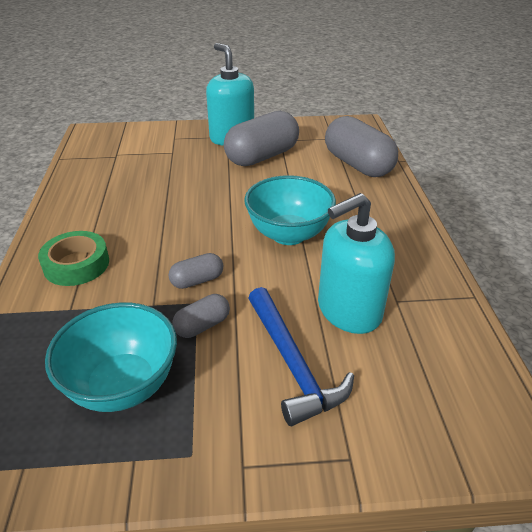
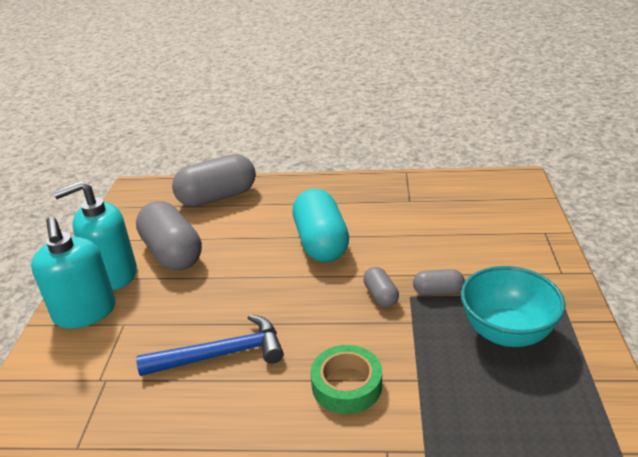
camera: 80 degrees left, 5 degrees down
grey capsule [172,294,230,338] -> grey capsule turned 60 degrees counterclockwise [413,269,465,296]
turquoise bowl [244,175,336,245] -> turquoise capsule [293,189,349,262]
blue hammer [248,287,354,426] -> blue hammer moved to [136,314,284,376]
turquoise soap dispenser [318,193,395,334] -> turquoise soap dispenser moved to [31,217,115,329]

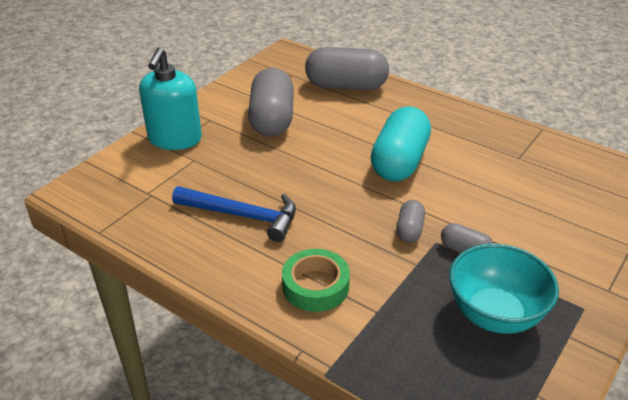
camera: 30 degrees right, 5 degrees up
turquoise soap dispenser [53,181,137,290] -> none

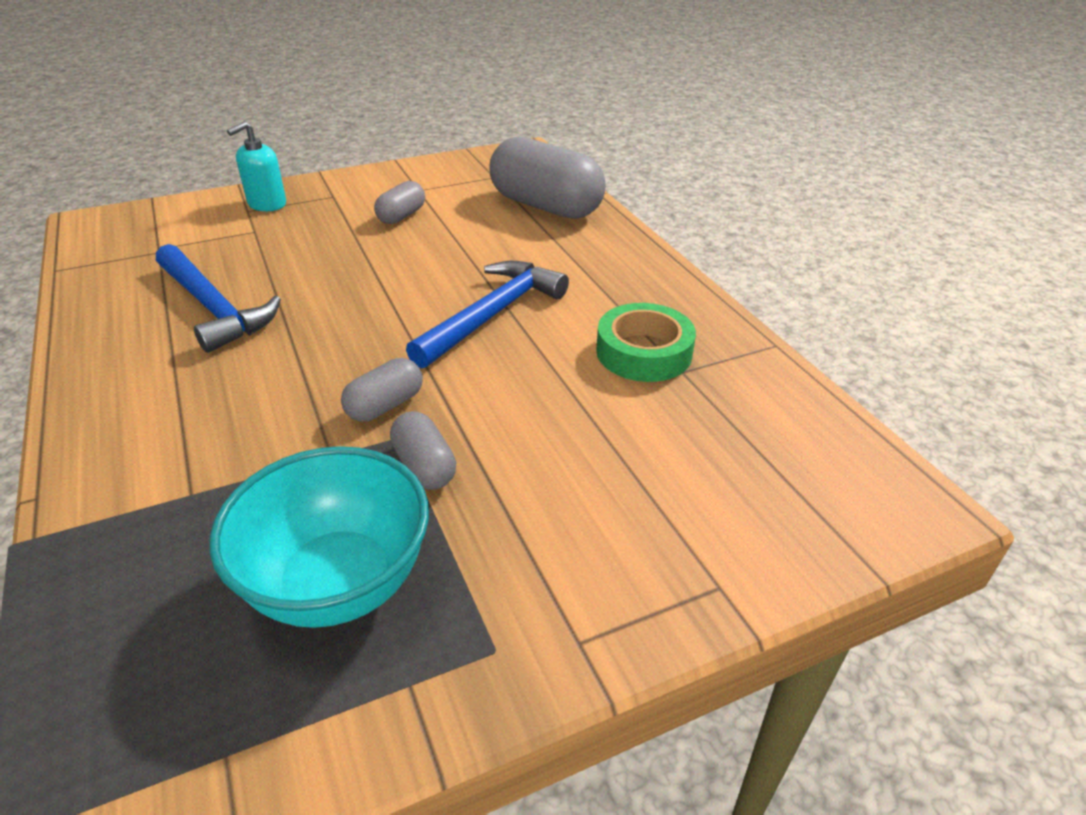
camera: 30 degrees right, 0 degrees up
turquoise soap dispenser [139,47,202,150] -> turquoise soap dispenser [227,121,286,211], size x0.59
grey capsule [248,68,294,137] -> grey capsule [374,181,425,224], size x0.48
green tape [282,249,350,312] -> green tape moved to [596,303,696,382]
turquoise capsule [371,107,431,182] -> blue hammer [406,261,569,369]

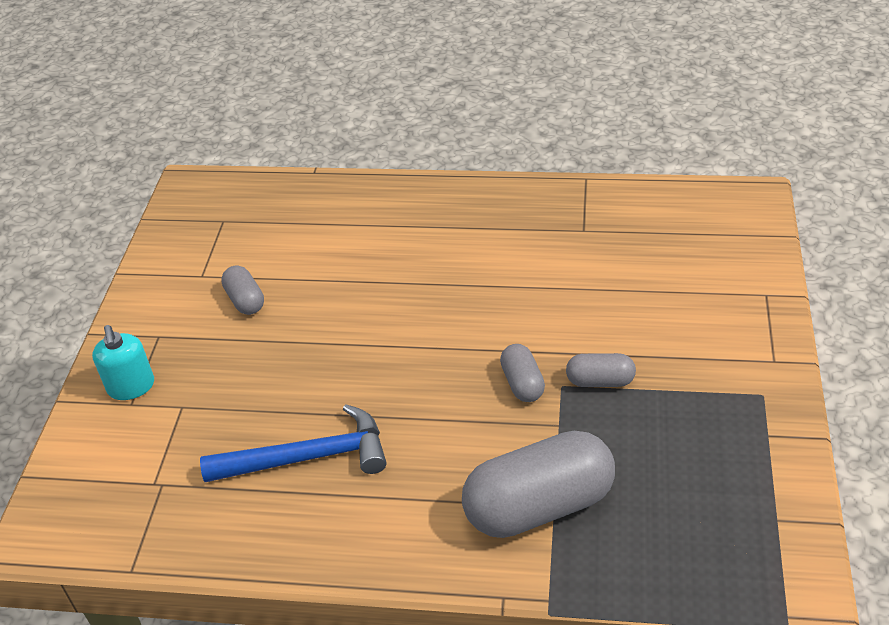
camera: 55 degrees left, 5 degrees up
turquoise bowl [210,446,429,628] -> none
blue hammer [406,261,569,369] -> none
grey capsule [489,137,606,219] -> grey capsule moved to [462,431,615,538]
green tape [596,303,696,382] -> none

